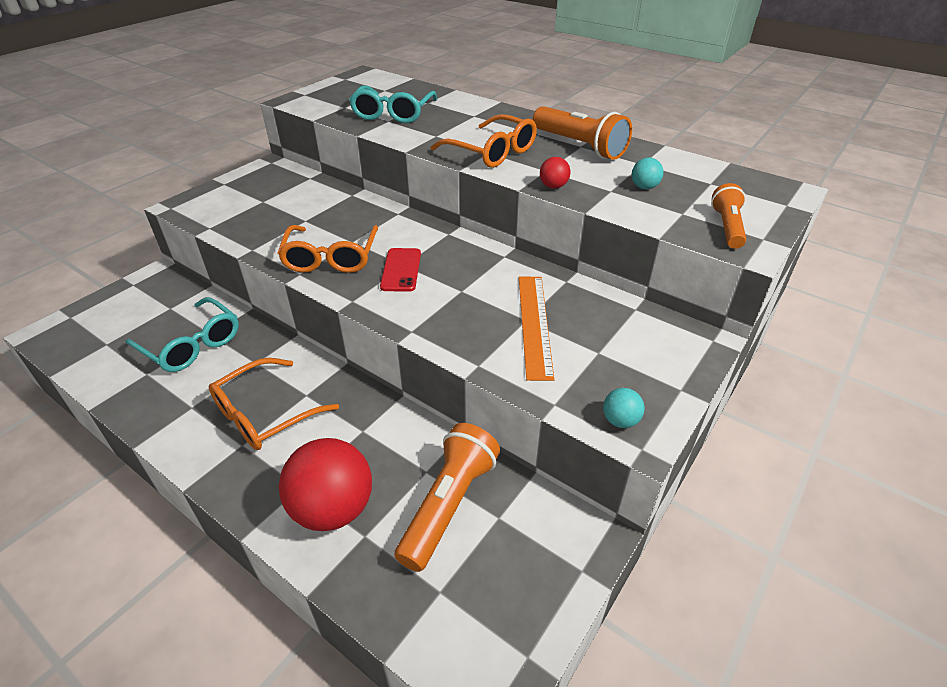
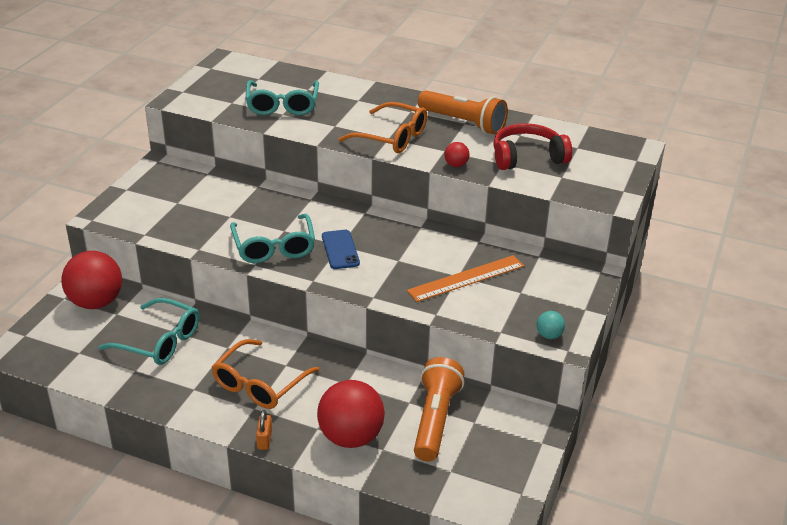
camera: 15 degrees left, 5 degrees down
orange glasses [277,225,378,273] -> turquoise glasses [230,214,315,263]
red phone [380,248,421,292] -> blue phone [322,230,360,269]
orange ruler [519,277,554,381] -> orange ruler turned 75 degrees clockwise [407,255,524,302]
turquoise ball [632,157,664,189] -> red headphones [493,123,572,170]
orange flashlight [711,183,746,249] -> none
none -> red ball [61,251,122,309]
none -> orange padlock [256,410,272,450]

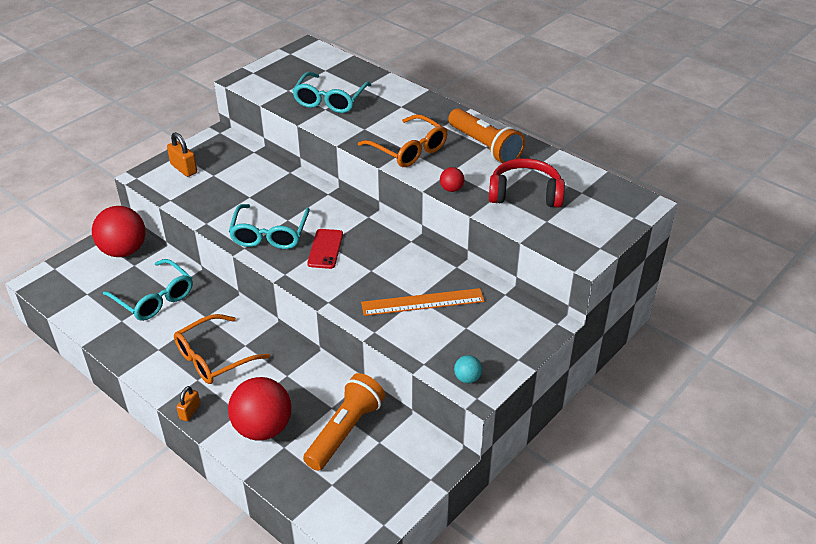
camera: 20 degrees right, 5 degrees up
blue phone [322,230,360,269] -> red phone [307,229,343,269]
none -> orange padlock [167,132,197,177]

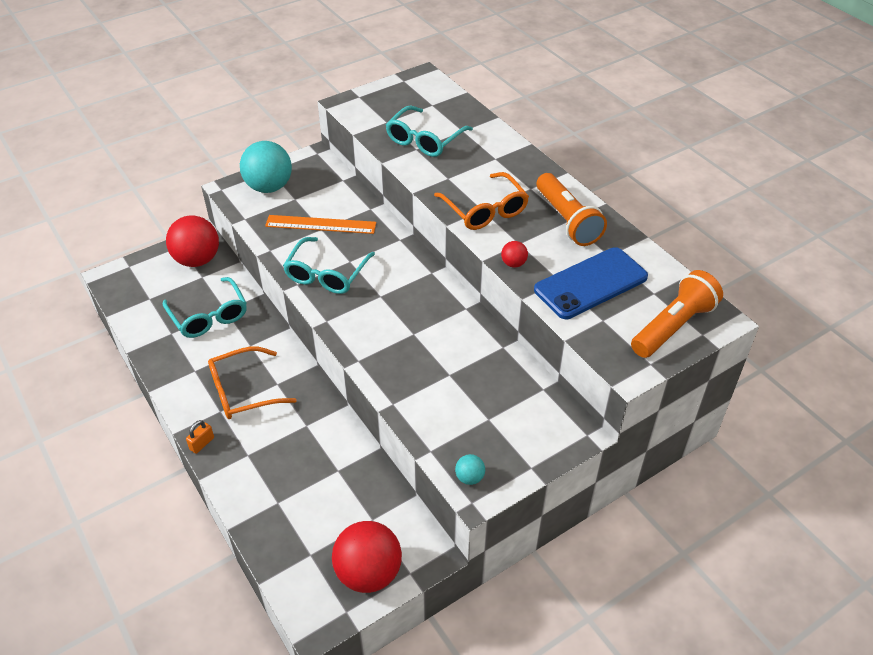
camera: 15 degrees right, 5 degrees up
orange padlock [167,132,197,177] -> turquoise ball [240,141,292,193]
red ball [228,377,292,441] -> red ball moved to [332,521,402,593]
orange flashlight [303,373,385,471] -> orange flashlight moved to [631,270,723,358]
red phone [307,229,343,269] -> none
orange ruler [361,288,485,316] -> orange ruler moved to [265,215,376,234]
red headphones [489,158,565,208] -> blue phone [534,247,648,319]

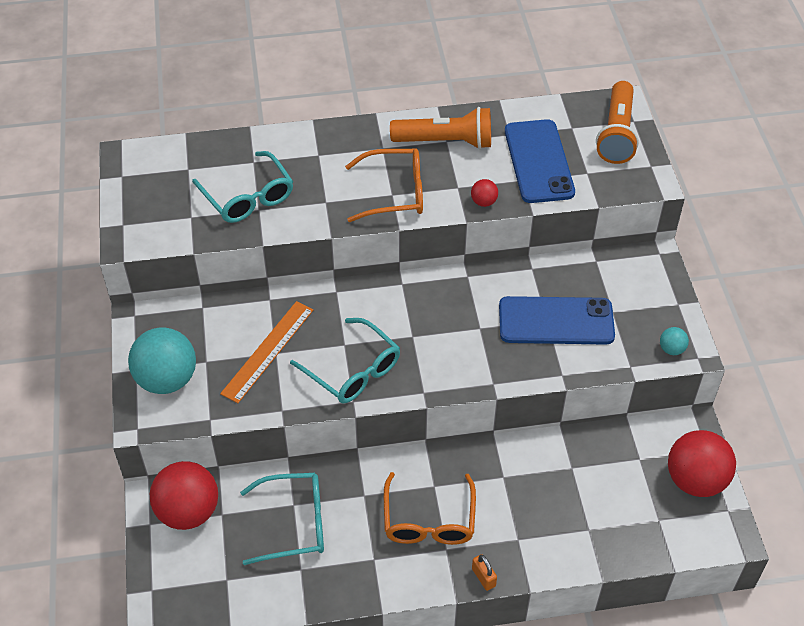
camera: 65 degrees left, 5 degrees up
orange flashlight [631,270,723,358] -> orange flashlight turned 150 degrees counterclockwise [596,81,639,164]
none -> blue phone [499,296,615,345]

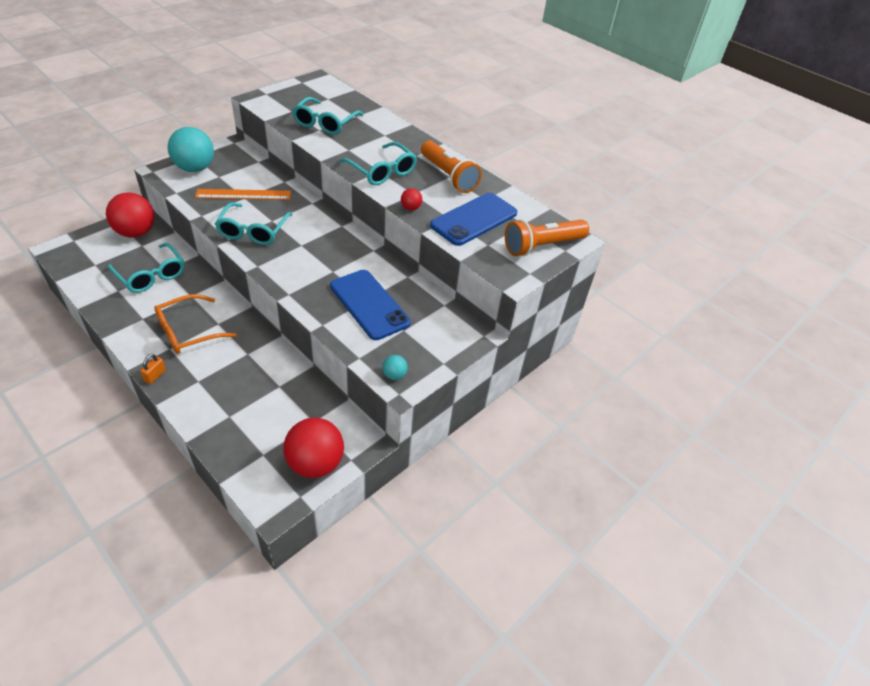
camera: 50 degrees right, 5 degrees down
orange glasses [345,148,423,222] -> turquoise glasses [339,142,417,185]

